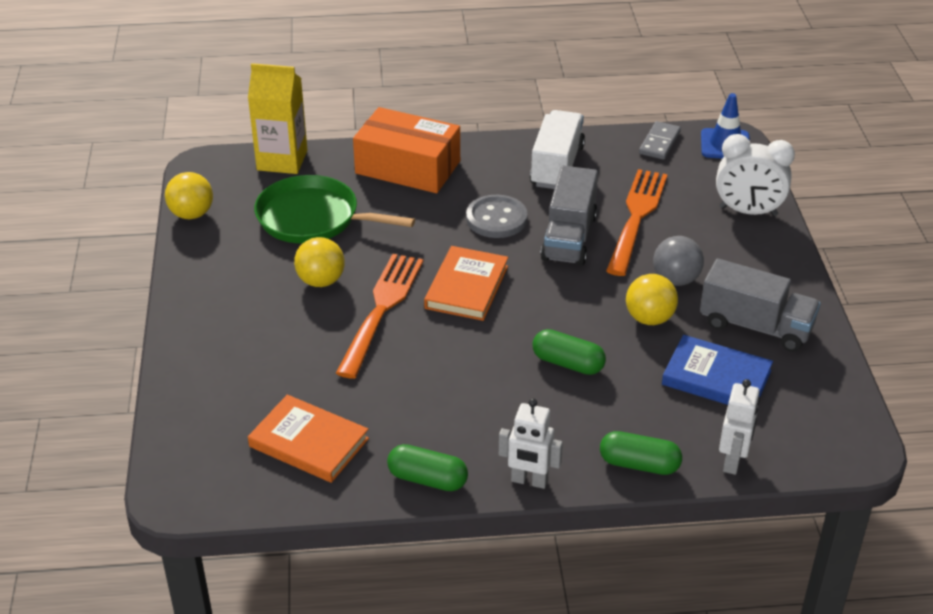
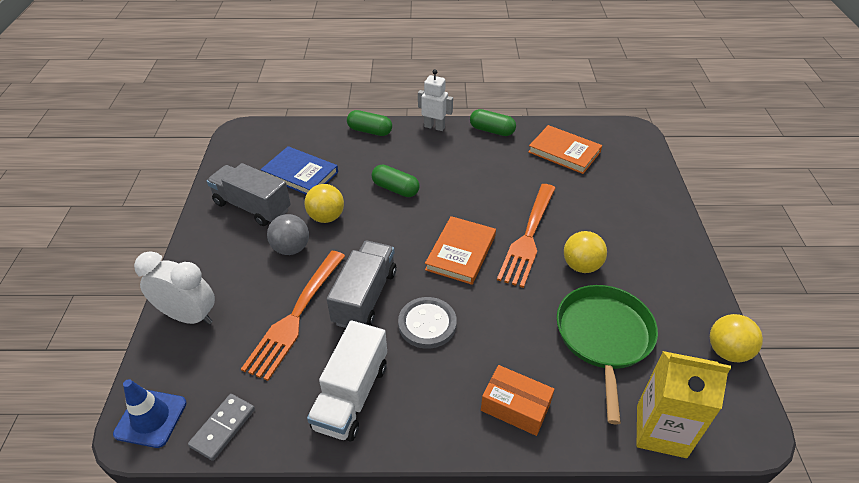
camera: 175 degrees left, 5 degrees up
green pan [254,175,415,244] -> green pan turned 105 degrees counterclockwise [556,285,658,424]
orange box [353,107,460,193] -> orange box [481,365,554,436], size x0.60
white robot [719,379,760,475] -> none

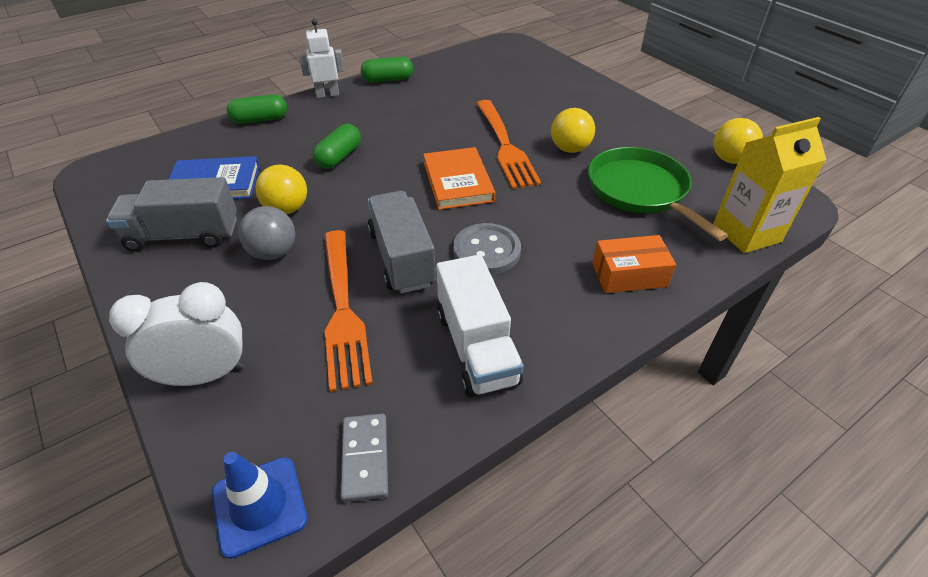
camera: 35 degrees left, 0 degrees up
green capsule [371,164,420,197] -> green capsule turned 60 degrees counterclockwise [313,124,361,169]
orange book [528,125,602,174] -> none

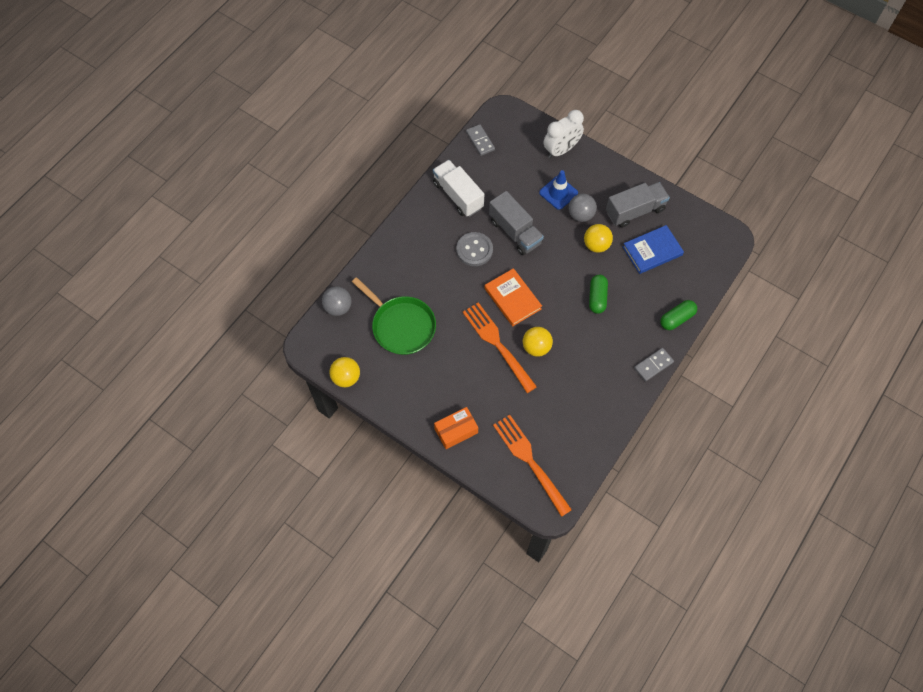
camera: 160 degrees right, 20 degrees up
blue traffic cone [212,452,307,559] -> blue traffic cone moved to [539,170,578,210]
white robot [299,19,344,98] -> grey domino [634,348,674,382]
orange fork [324,230,373,392] -> orange fork moved to [493,415,572,517]
green capsule [361,57,413,82] -> none
yellow ball [551,108,595,153] -> yellow ball moved to [523,327,553,357]
orange box [592,235,676,293] -> orange box moved to [434,407,478,449]
yellow carton [713,117,826,253] -> grey ball [322,287,351,316]

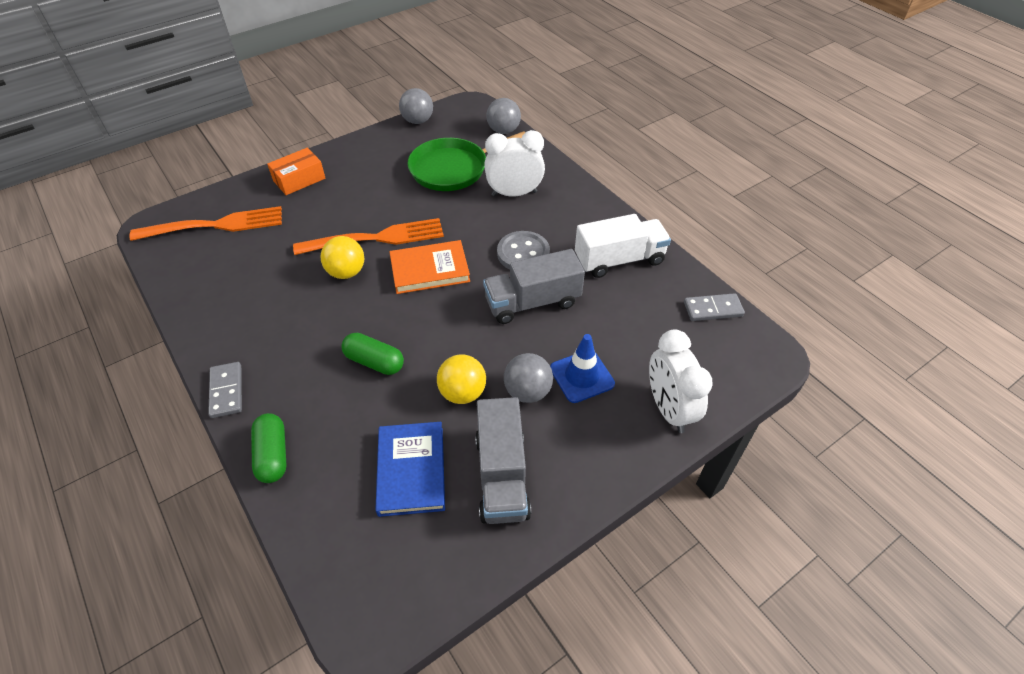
camera: 110 degrees right, 15 degrees down
yellow ball [329,357,360,387] -> grey ball [399,88,433,124]
orange box [434,407,478,449] -> orange box turned 60 degrees clockwise [267,148,326,195]
none -> white clock [484,130,545,197]

